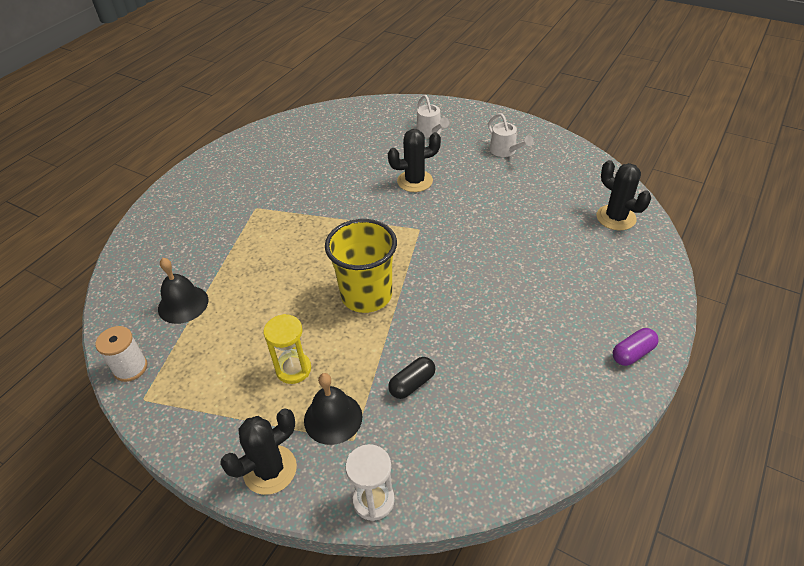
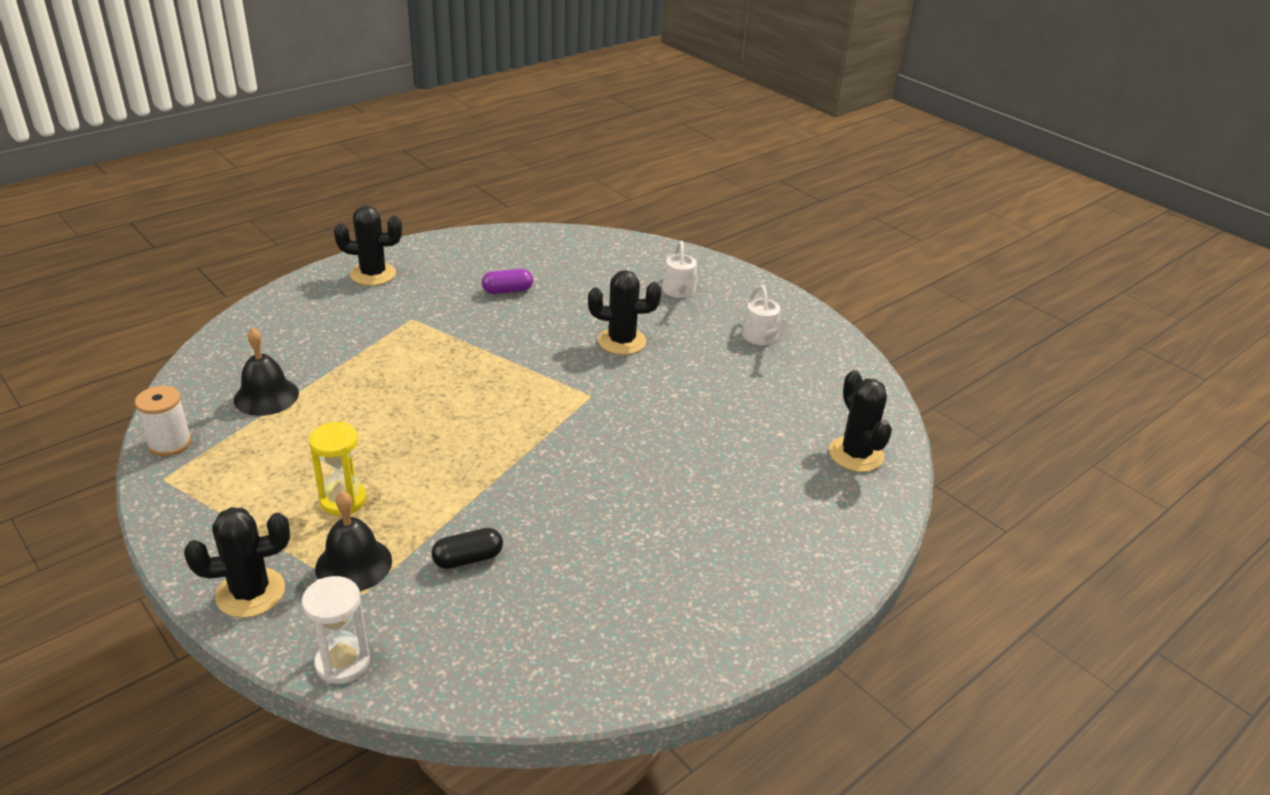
camera: 15 degrees right, 10 degrees down
yellow cup [325,219,397,313] -> none
purple capsule [613,328,659,366] -> purple capsule moved to [482,269,533,294]
none -> black cactus [334,206,402,286]

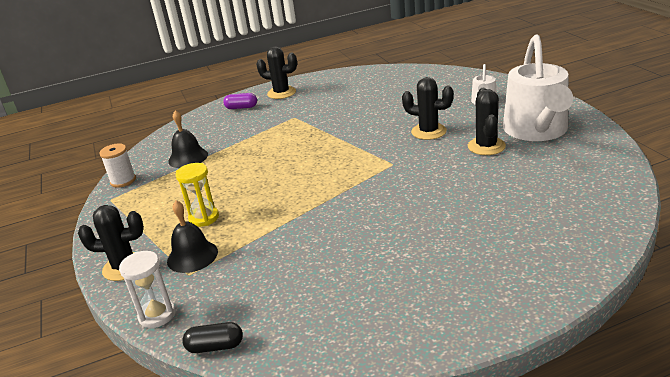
camera: 25 degrees right, 5 degrees down
black capsule [431,528,503,569] -> black capsule moved to [182,322,243,353]
purple capsule [482,269,533,294] -> purple capsule moved to [223,93,257,109]
white watering can [742,285,790,345] -> white watering can [503,34,573,141], size x2.26
black cactus [829,370,892,472] -> black cactus moved to [468,88,506,155]

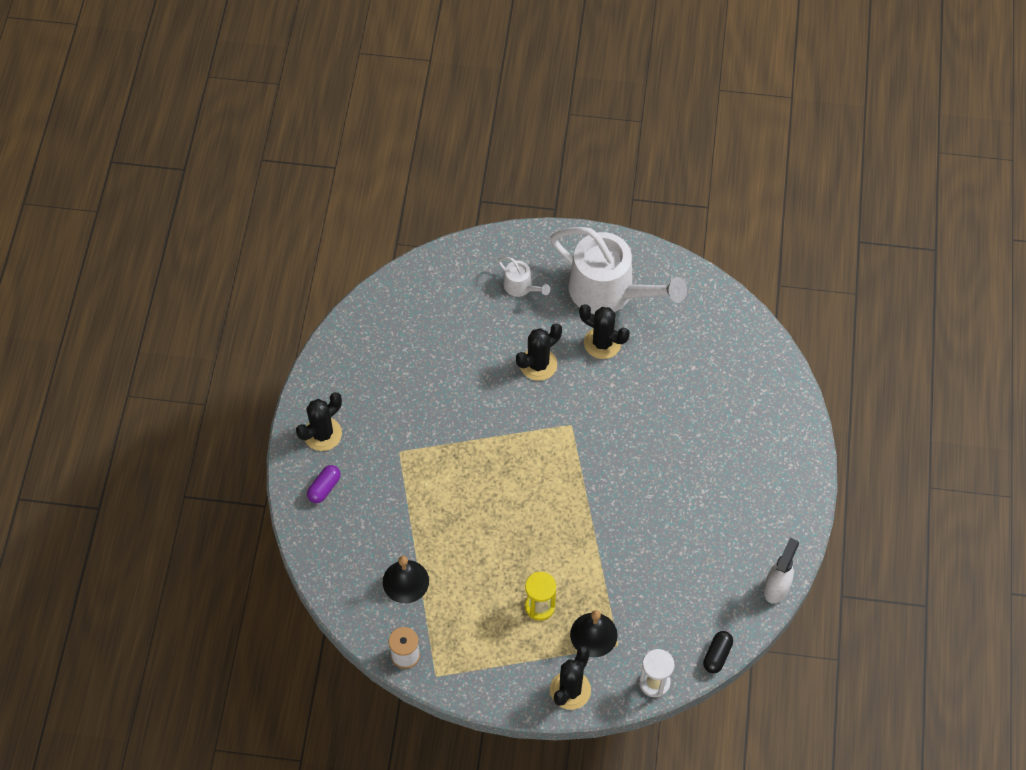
camera: 65 degrees left, 30 degrees up
none -> white spray bottle [764,538,799,604]

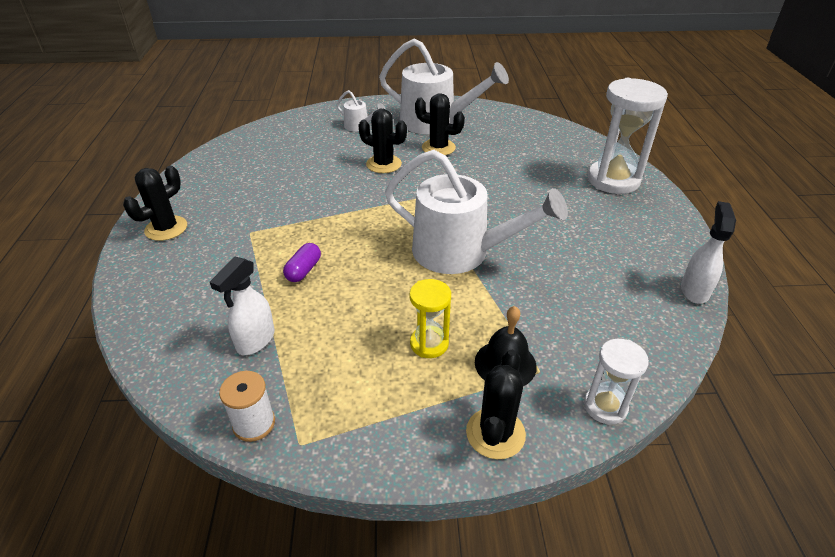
camera: 10 degrees left, 20 degrees down
purple capsule [307,465,341,503] -> purple capsule moved to [283,243,321,282]
black bell [383,556,429,603] -> white spray bottle [210,257,275,355]
black cactus [516,323,562,381] -> black cactus turned 75 degrees clockwise [358,109,407,173]
black capsule [703,631,733,674] -> none
none -> white watering can [385,150,568,274]
none -> white hourglass [588,78,668,194]

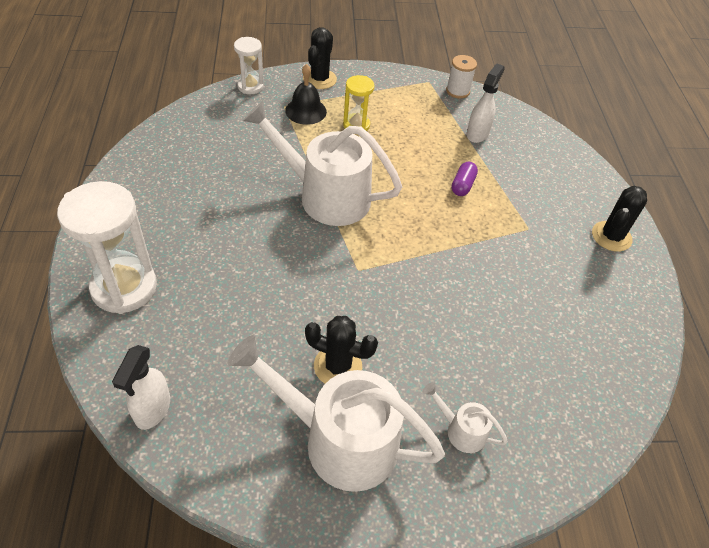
camera: 175 degrees right, 10 degrees up
black cactus [358,109,407,173] -> none
white spray bottle [681,201,736,304] -> white spray bottle moved to [112,345,170,430]

